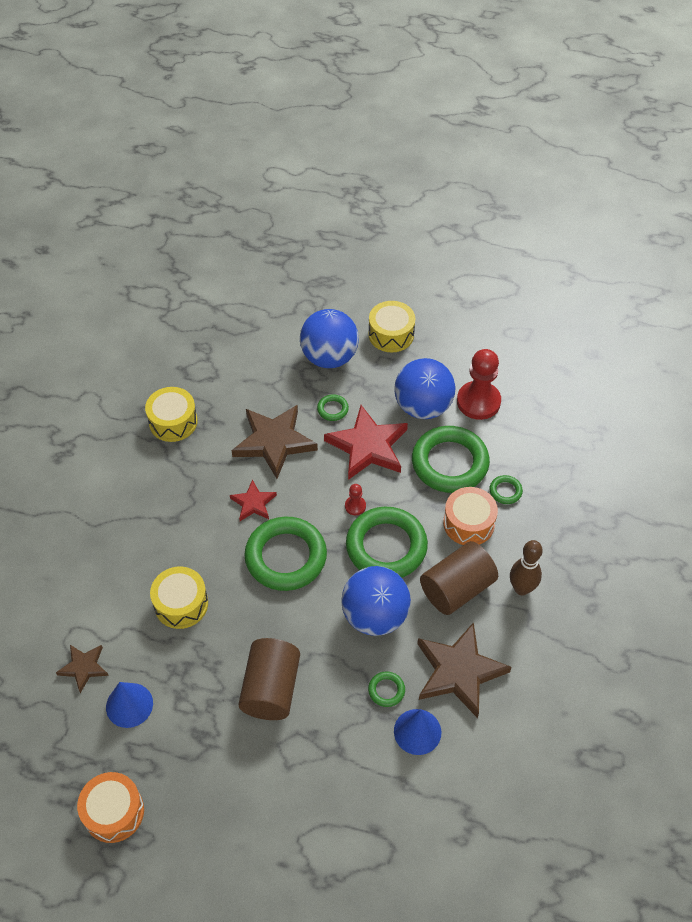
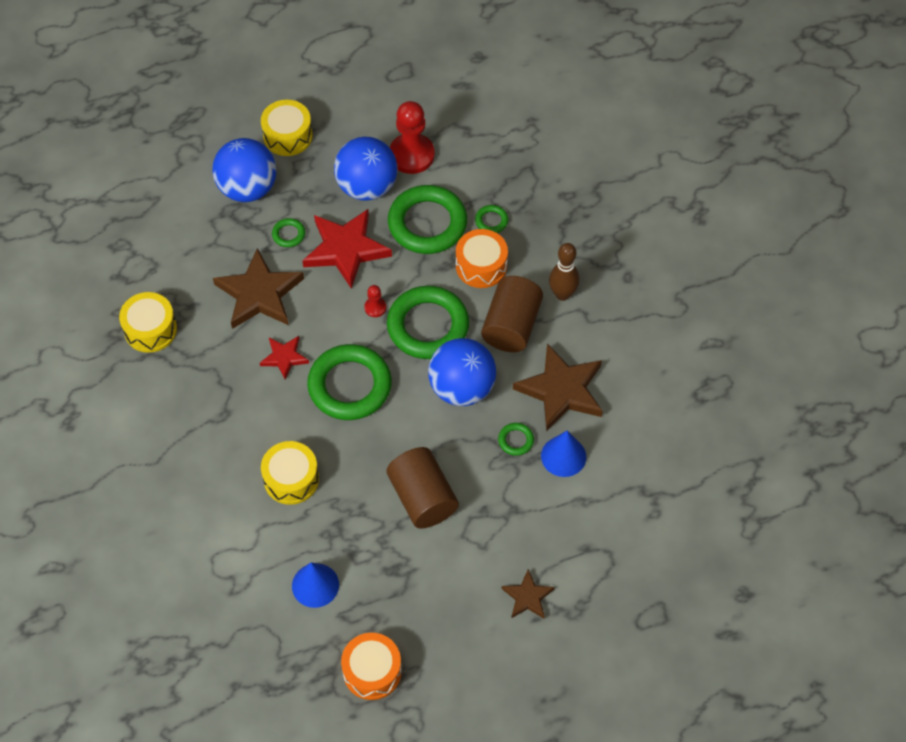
camera: 35 degrees left, 5 degrees up
brown star [56,645,109,693] -> brown star moved to [502,569,555,619]

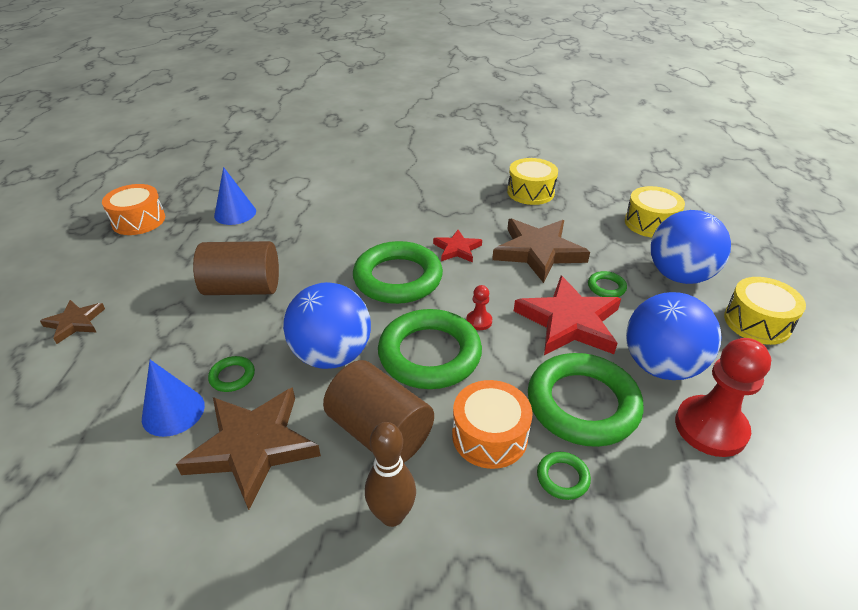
camera: 115 degrees right, 20 degrees down
yellow drum [261,441,319,505] -> yellow drum moved to [625,186,685,238]

